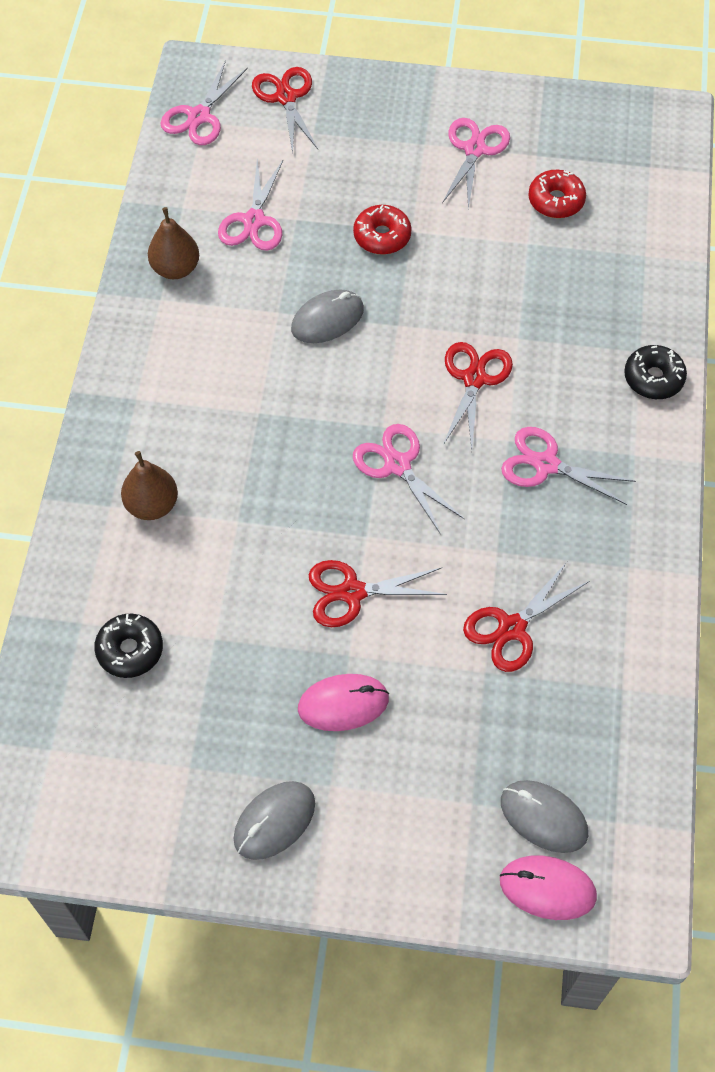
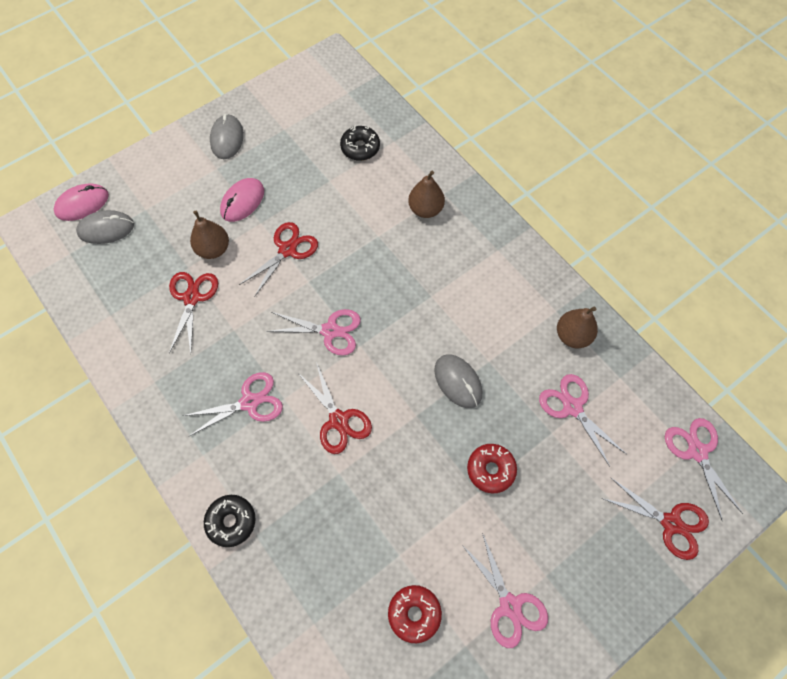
camera: 135 degrees right, 5 degrees up
grey mouse [291,290,364,343] -> grey mouse turned 45 degrees counterclockwise [434,354,482,408]
none -> brown pear [190,210,229,259]

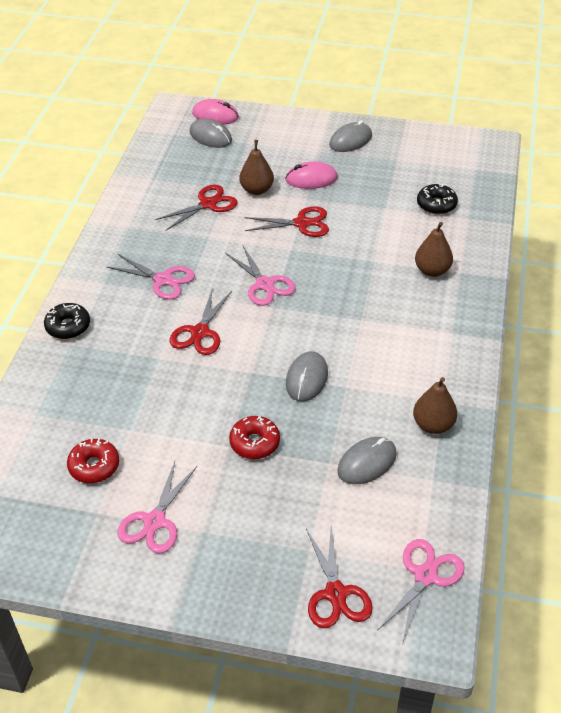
camera: 50 degrees right, 20 degrees down
pink scissors [539,374,626,467] -> grey mouse [337,437,397,484]

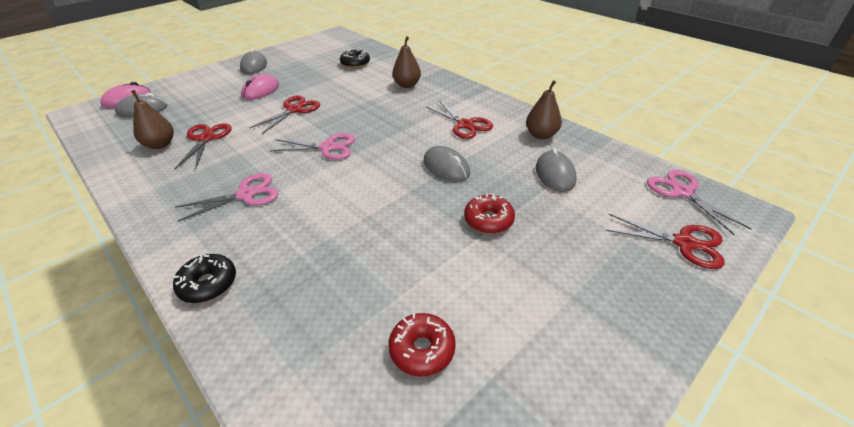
camera: 55 degrees left, 5 degrees down
pink scissors [117,461,197,554] -> none
red scissors [169,287,232,355] -> red scissors moved to [426,101,493,139]
brown pear [239,140,274,195] -> brown pear moved to [131,90,174,149]

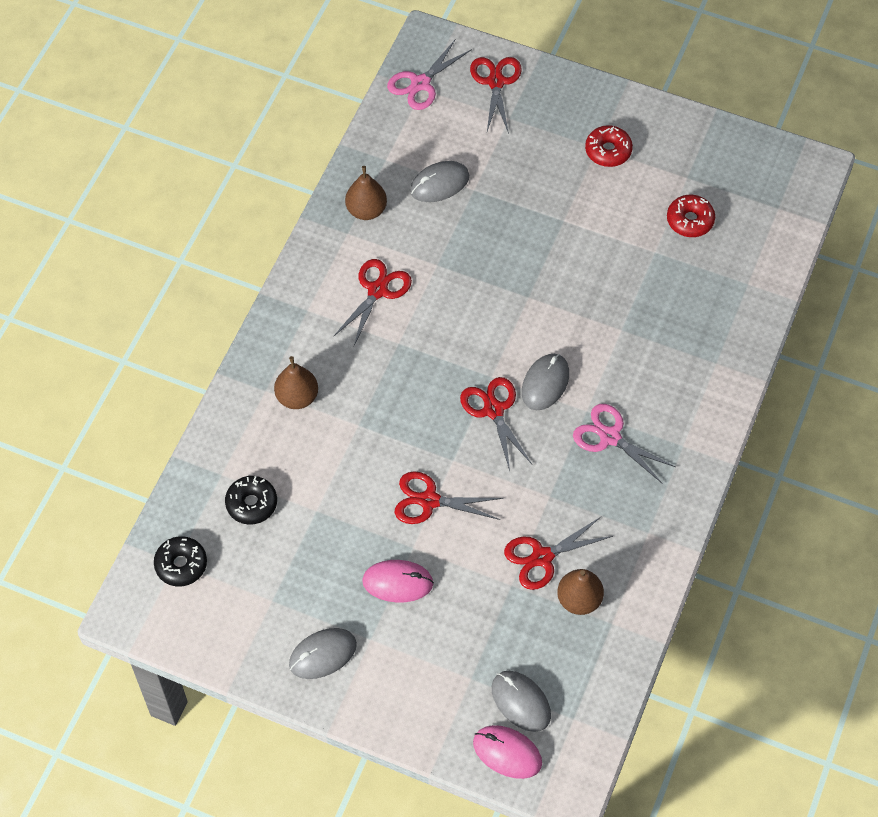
camera: 115 degrees left, 20 degrees up
black donut [173,254,236,303] -> black donut moved to [154,536,207,586]
pink scissors [270,133,355,160] -> red scissors [460,377,532,471]
grey mouse [424,146,470,182] -> grey mouse moved to [522,354,569,410]
red donut [464,194,515,234] -> red donut moved to [585,125,633,167]

